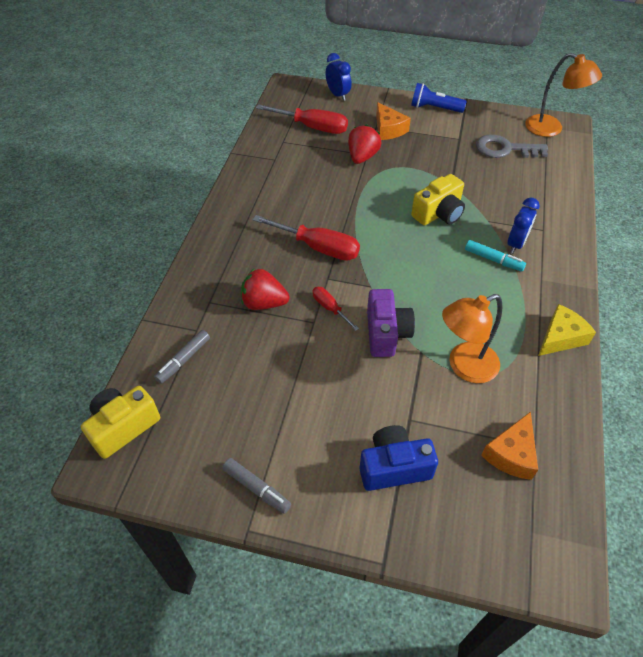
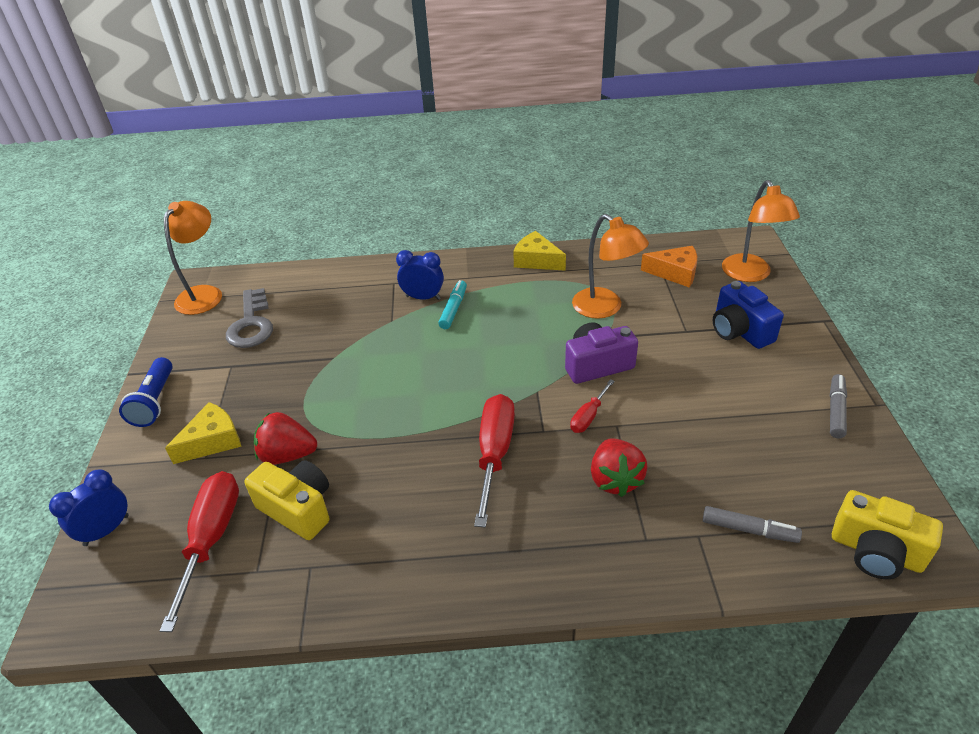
camera: 105 degrees left, 10 degrees down
orange cheese [376,102,411,140] -> yellow cheese [165,402,241,464]
yellow camera [411,174,465,225] -> yellow camera moved to [244,460,329,540]
none -> orange lamp [722,180,800,282]

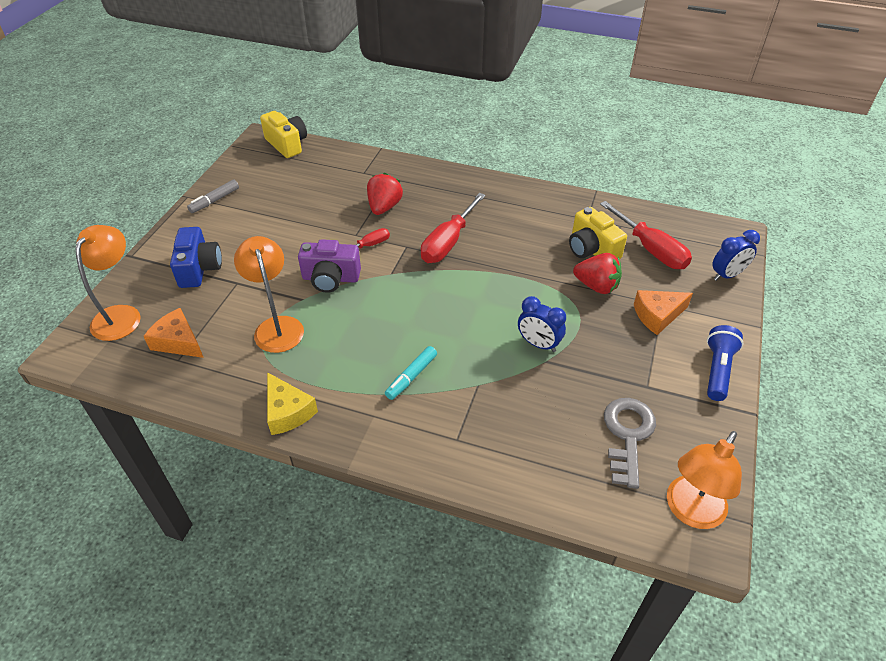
camera: 160 degrees left, 5 degrees up
red screwdriver [160,471,239,632] -> red screwdriver turned 60 degrees counterclockwise [600,201,692,269]
yellow cheese [165,402,241,464] -> orange cheese [634,290,693,335]
blue clock [396,250,444,300] -> blue clock moved to [518,296,566,352]
grey marker [703,506,802,543] -> none

